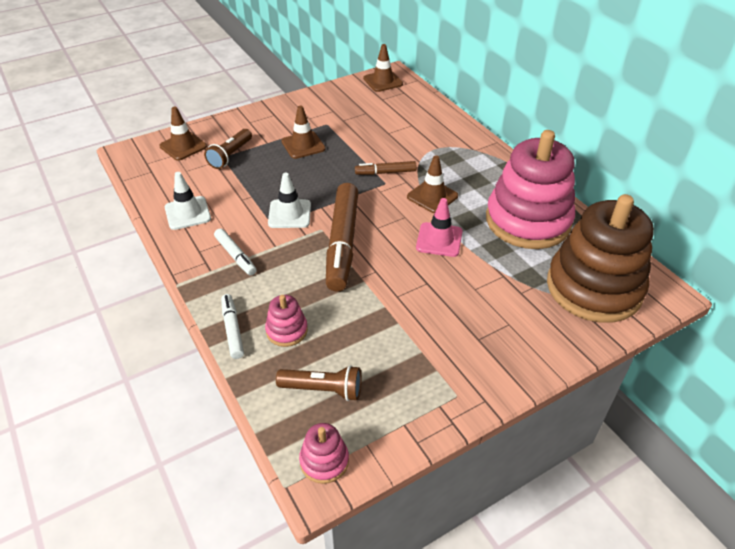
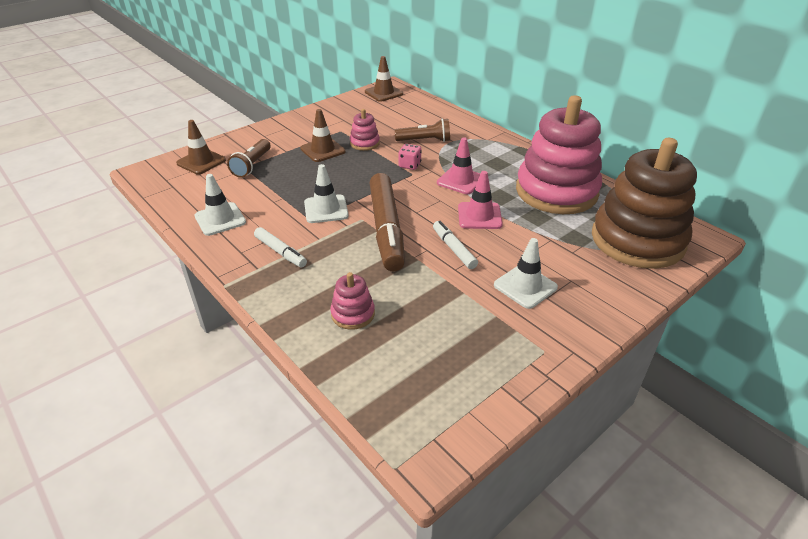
camera: 10 degrees left, 5 degrees down
white marker [221,294,244,359] -> white marker moved to [433,221,478,269]
brown flashlight [276,365,361,401] -> brown flashlight moved to [395,118,450,142]
pink stacking toy [299,423,349,484] -> pink stacking toy moved to [350,109,380,151]
brown marker [355,161,417,175] -> pink dice [398,144,422,170]
brown traffic cone [407,155,458,213] -> pink traffic cone [437,137,481,194]
none -> white traffic cone [494,238,558,309]

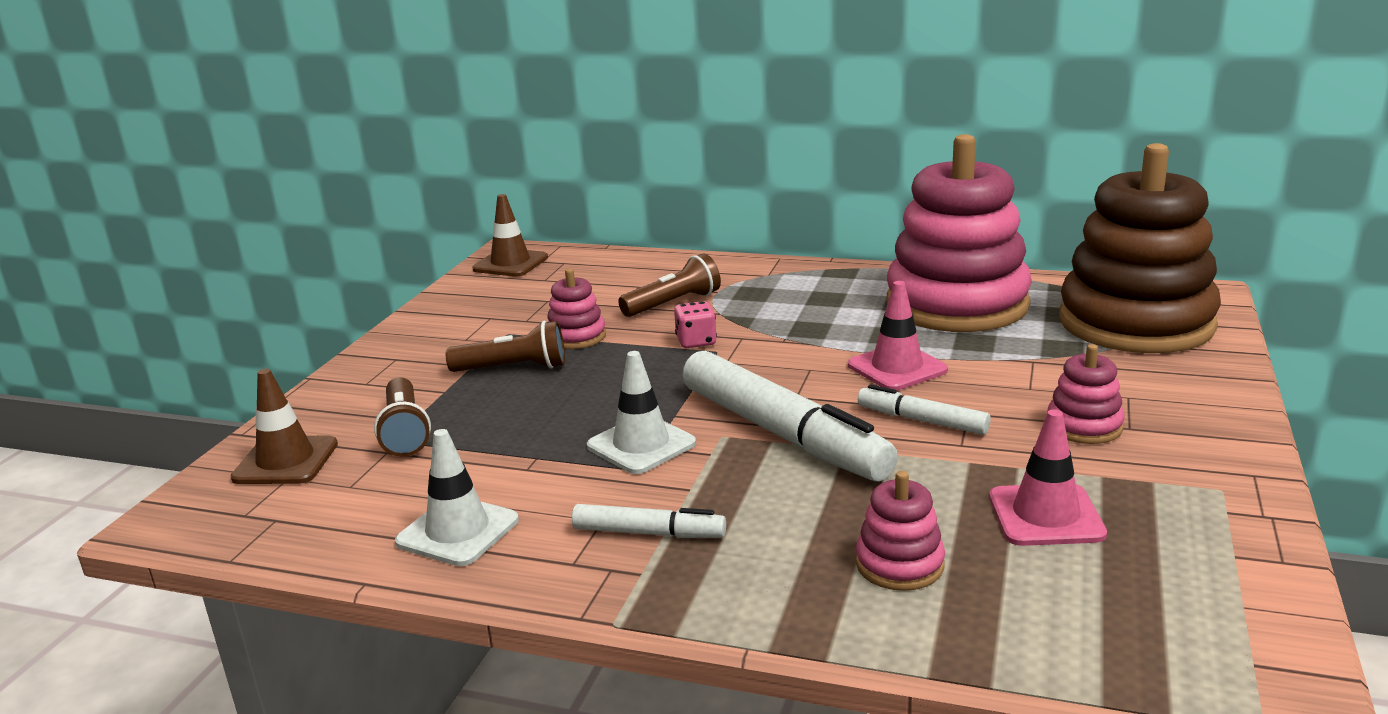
camera: 30 degrees left, 15 degrees down
brown traffic cone [300,109,346,162] -> brown flashlight [446,321,565,372]
brown marker [369,173,405,271] -> white marker [683,351,898,481]
pink traffic cone [437,137,481,194] -> pink traffic cone moved to [989,409,1107,546]
white traffic cone [494,238,558,309] -> pink stacking toy [1047,344,1125,444]

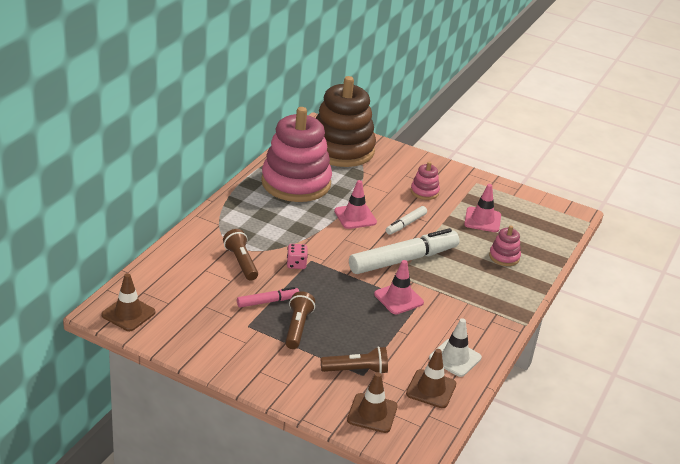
camera: 85 degrees left, 10 degrees up
pink stacking toy [547,269,606,349] -> pink marker [237,287,299,308]
white marker [572,504,726,538] -> none
white traffic cone [587,351,696,474] -> pink traffic cone [374,260,424,314]
none -> brown traffic cone [406,349,456,408]

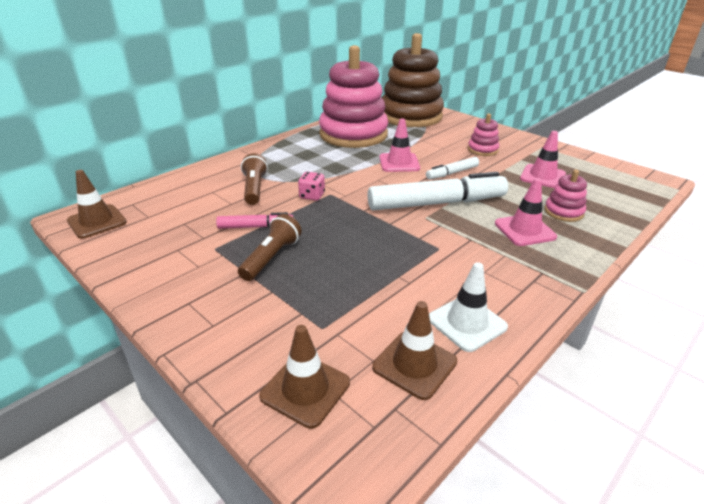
camera: 20 degrees right, 0 degrees up
brown flashlight [321,346,388,373] -> none
pink traffic cone [374,260,424,314] -> pink traffic cone moved to [495,178,557,246]

